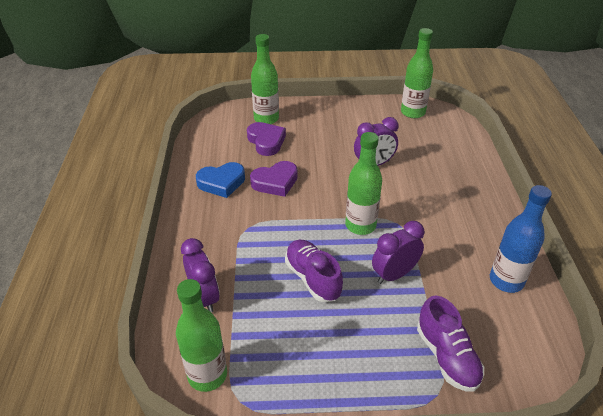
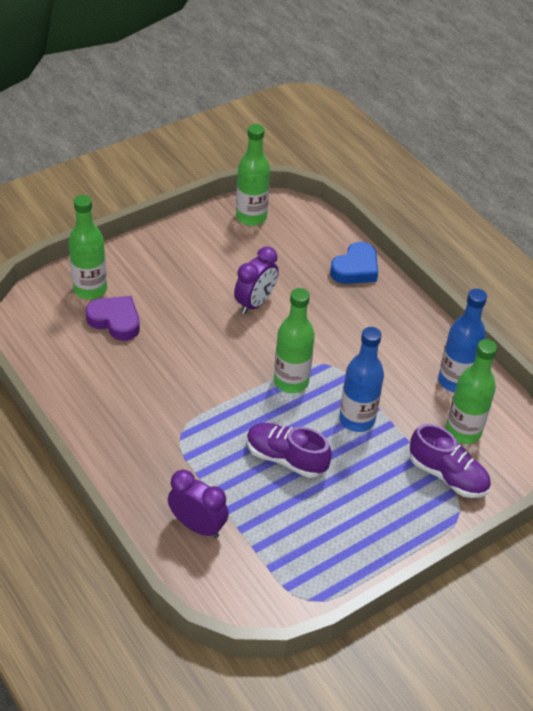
camera: 35 degrees left, 5 degrees up
green bottle [176,279,227,392] -> green bottle moved to [446,339,497,444]
blue heart [196,162,245,198] -> blue heart moved to [330,242,378,284]
purple heart [250,161,298,197] -> none
purple clock [372,221,424,284] -> blue bottle [339,327,384,432]

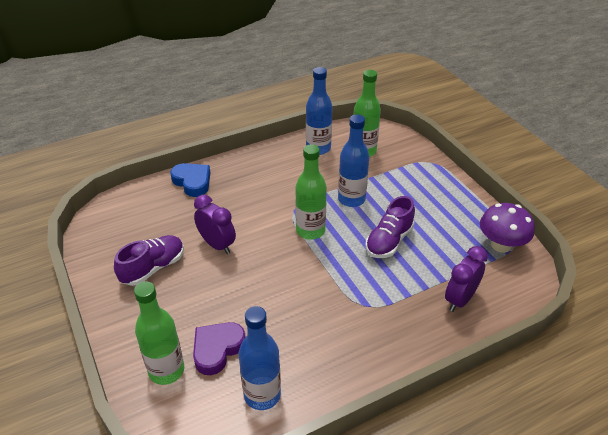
camera: 80 degrees left, 5 degrees down
green bottle [236,124,270,226] -> none
purple shoe [410,424,491,498] -> purple shoe moved to [114,235,184,286]
none -> blue bottle [239,306,281,410]
none -> purple mushroom [480,203,535,253]

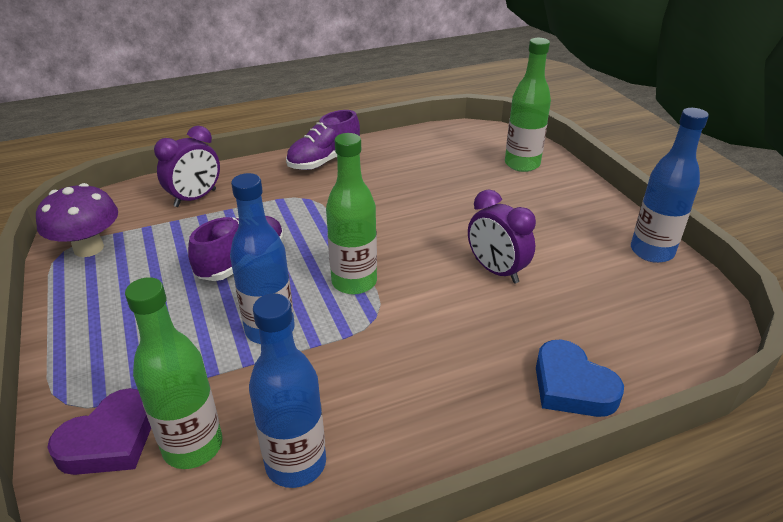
camera: 175 degrees left, 5 degrees down
purple shoe [114,235,184,286] -> purple shoe moved to [286,110,360,170]
purple heart [193,322,245,375] -> purple heart moved to [47,388,151,475]
blue bottle [239,306,281,410] -> blue bottle moved to [631,108,709,263]

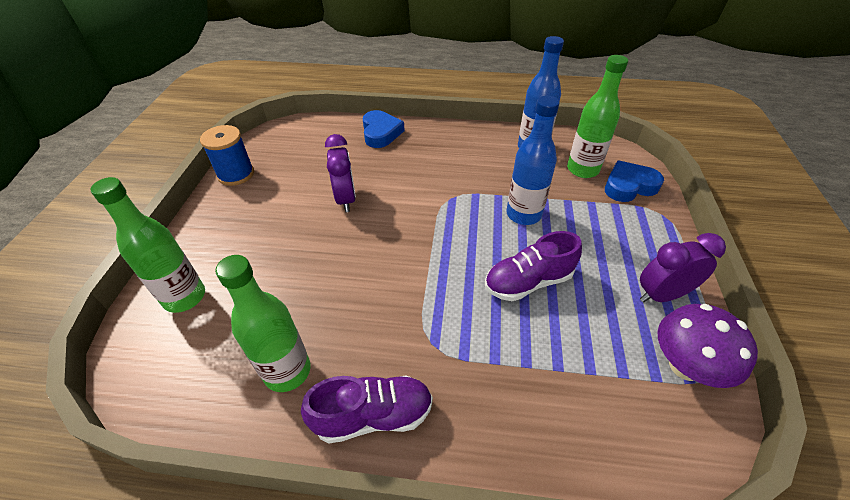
camera: 150 degrees left, 10 degrees up
purple heart [47,388,151,475] -> blue heart [605,161,664,202]
purple clock [154,126,220,207] -> purple clock moved to [640,233,726,303]
green bottle [326,133,377,294] -> green bottle moved to [215,255,310,392]
blue bottle [631,108,709,263] -> blue spool [200,125,254,186]

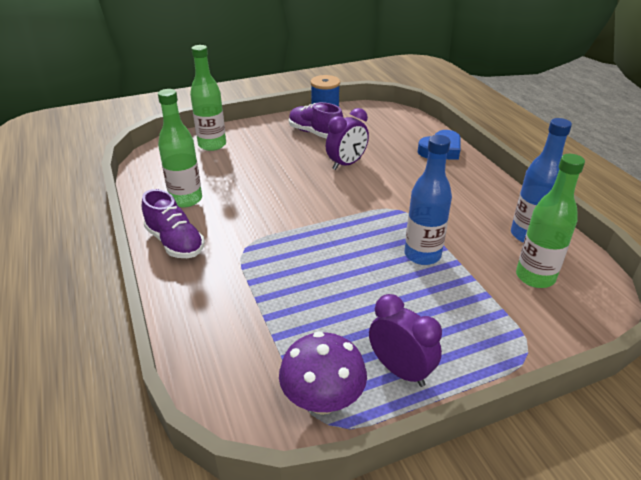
camera: 60 degrees right, 10 degrees down
purple shoe [485,231,582,301] -> purple shoe moved to [289,102,344,139]
blue heart [605,161,664,202] -> none

